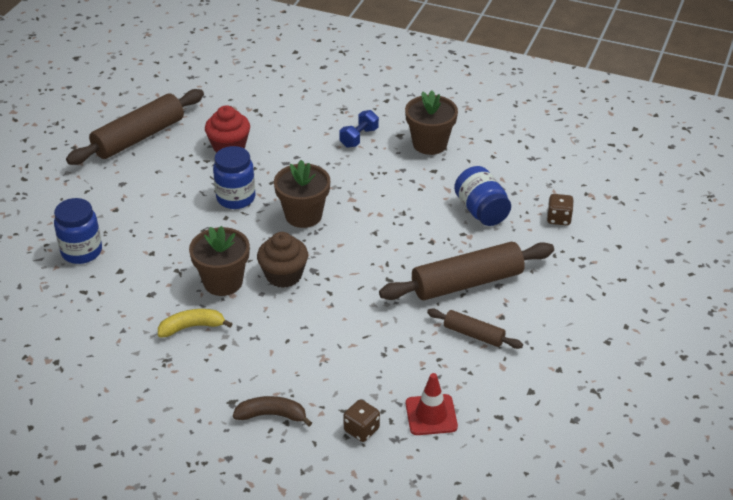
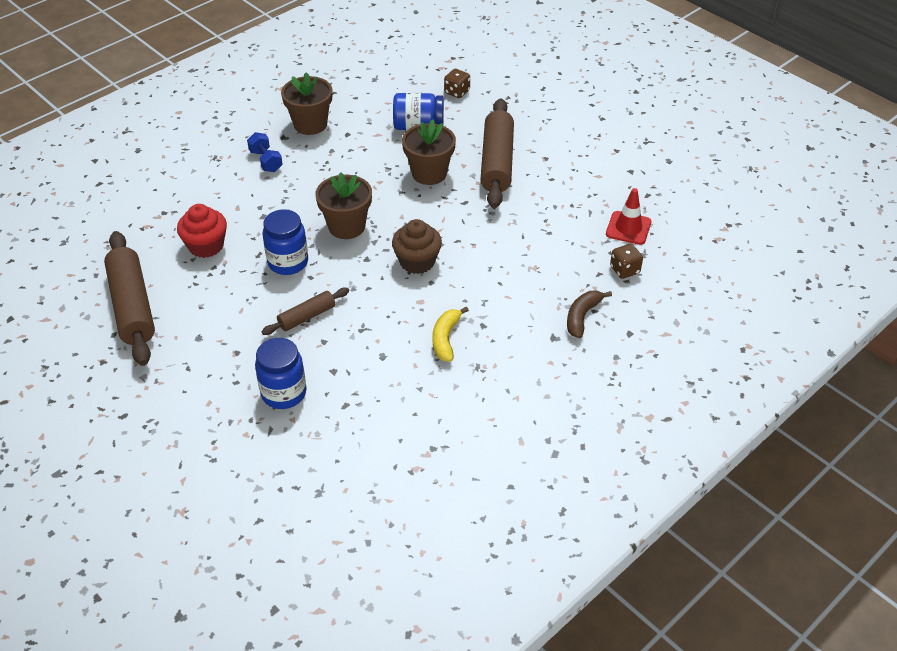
camera: 65 degrees left, 5 degrees up
brown flower pot [189,226,250,296] -> brown flower pot moved to [402,120,456,185]
brown rolling pin [427,309,523,349] -> brown rolling pin moved to [262,288,349,335]

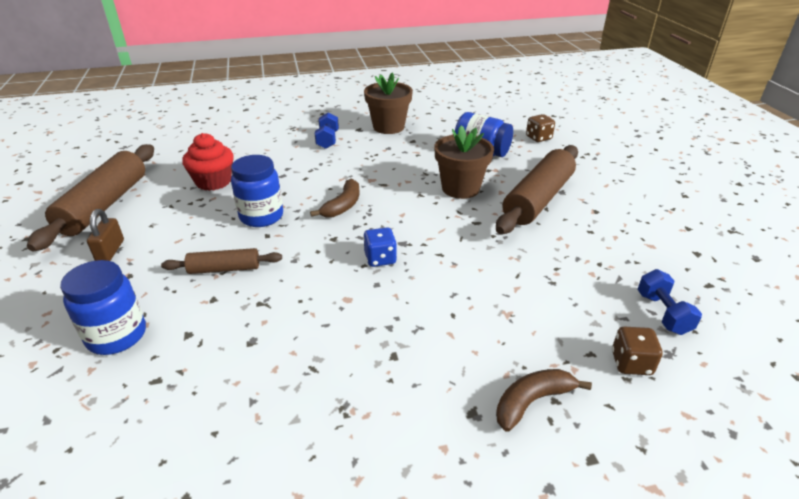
camera: 30 degrees right, 10 degrees down
brown flower pot [315,173,372,239] -> brown banana [310,179,360,218]
brown cupcake [392,219,442,274] -> blue dice [363,227,397,267]
yellow banana [432,307,469,362] -> none
red traffic cone [606,188,652,245] -> blue dumbbell [638,269,702,335]
none -> brown padlock [87,209,124,261]

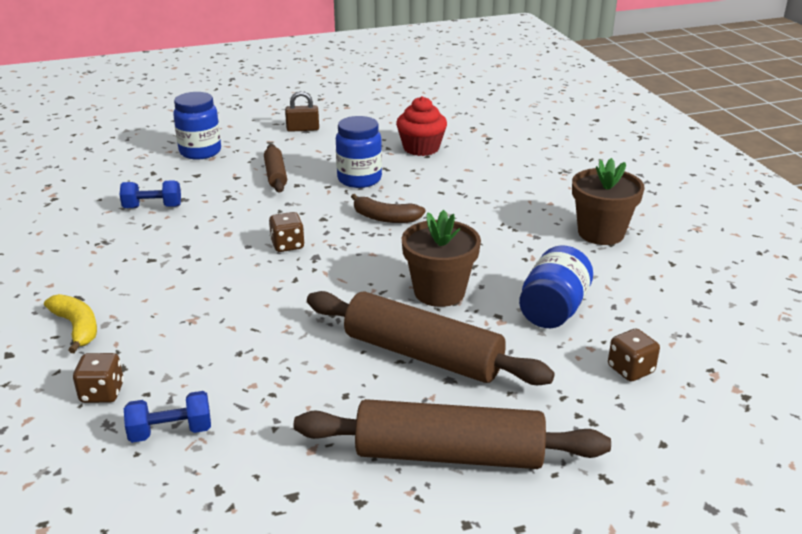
camera: 85 degrees right, 5 degrees down
brown rolling pin [27,144,154,251] -> brown rolling pin moved to [294,399,611,469]
blue dumbbell [315,112,339,149] -> blue dumbbell moved to [120,180,181,208]
blue dice [363,227,397,267] -> brown dice [269,212,305,252]
brown banana [496,369,592,432] -> yellow banana [44,294,97,353]

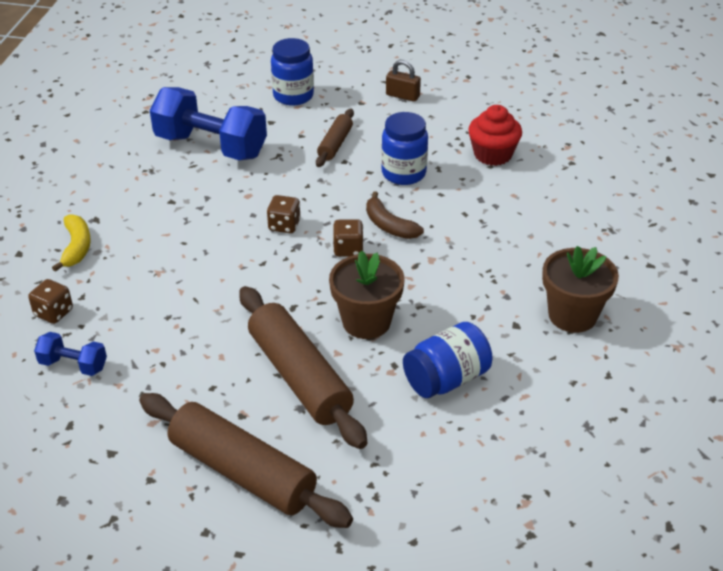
camera: 30 degrees right, 10 degrees up
blue dumbbell [120,180,181,208] -> blue dumbbell [150,87,267,160], size x2.10
brown dice [608,328,660,382] -> brown dice moved to [333,219,364,257]

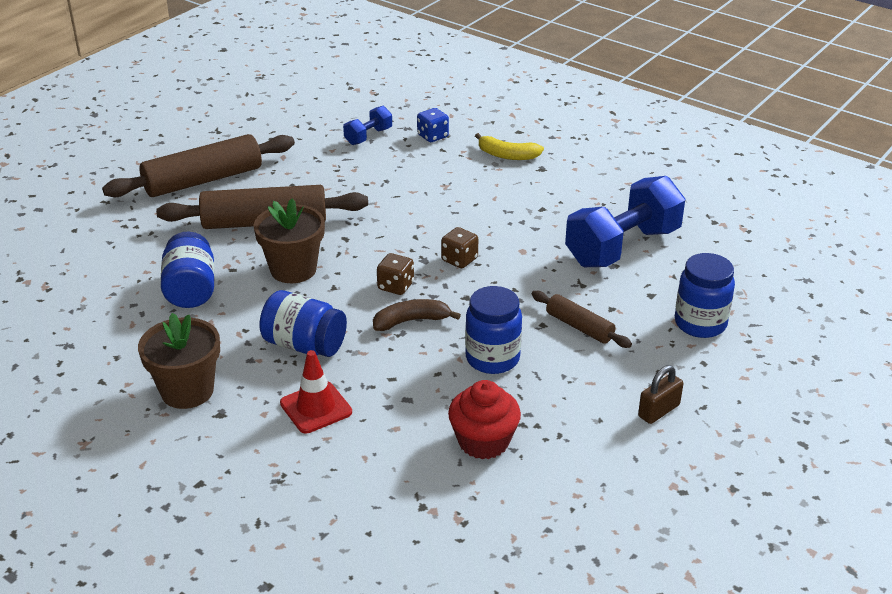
camera: 115 degrees right, 5 degrees down
brown dice [28,279,73,324] -> blue dice [417,108,449,142]
none -> blue jar [259,290,347,357]
none -> red traffic cone [280,350,352,433]

